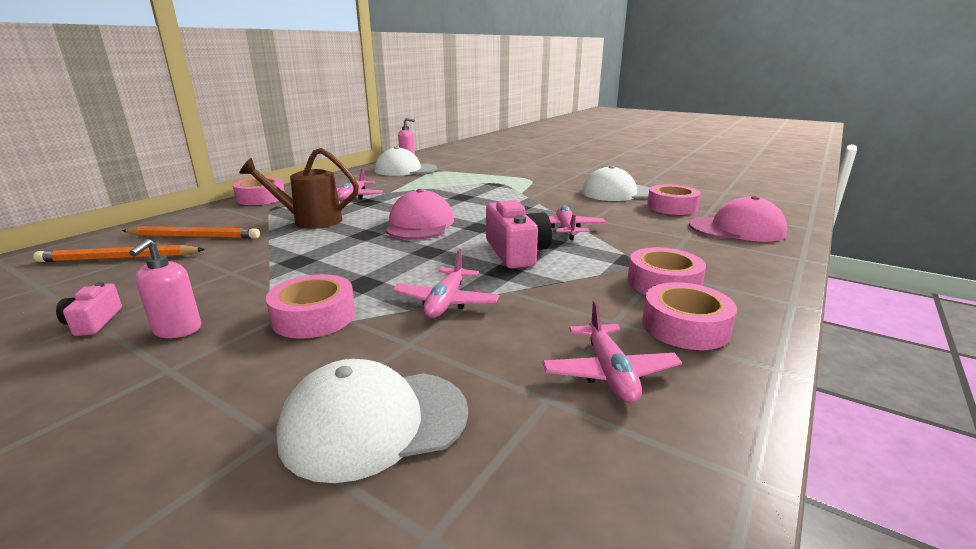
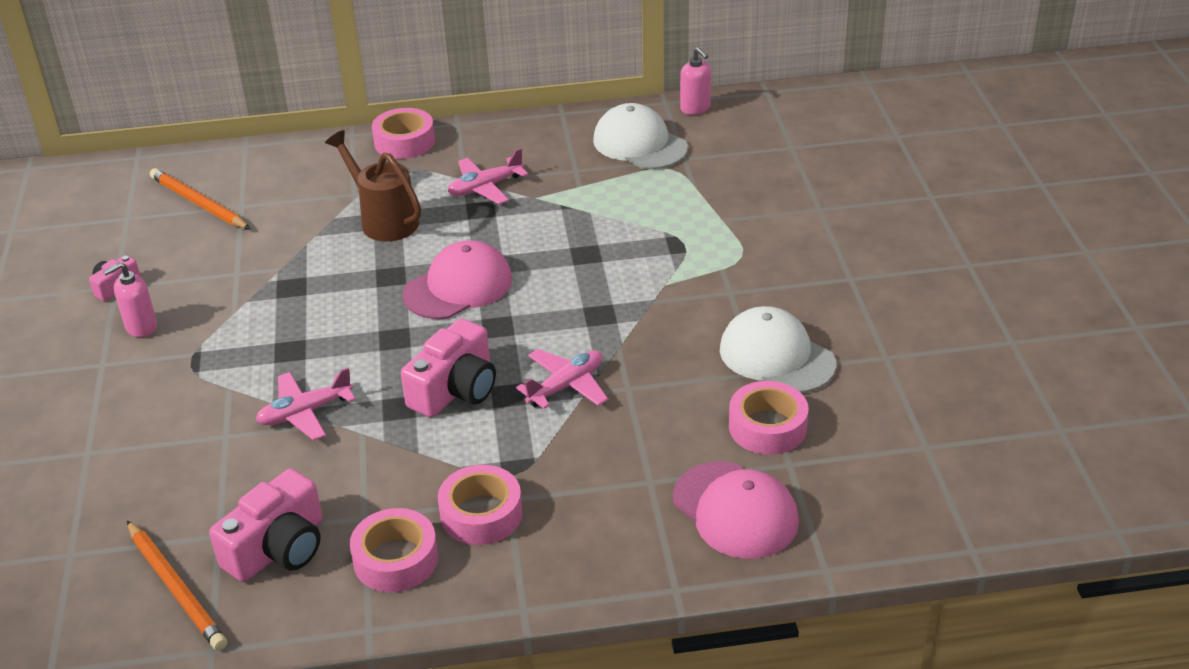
camera: 50 degrees right, 15 degrees up
orange pencil [122,226,260,239] -> orange pencil moved to [127,521,227,651]
pink tape [266,274,355,339] -> none
white cap [276,359,468,483] -> none
pink plane [542,300,682,403] -> pink camera [209,468,323,582]

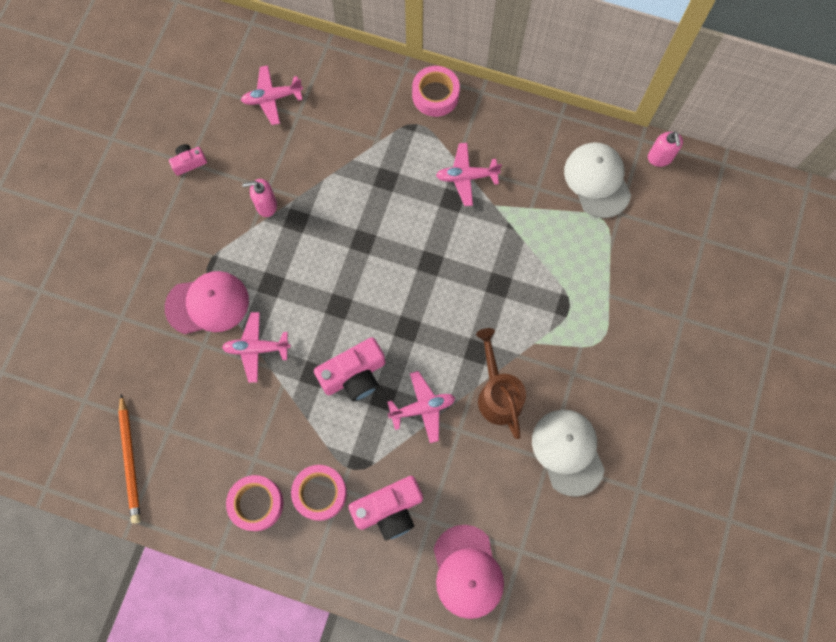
camera: 25 degrees right, 35 degrees up
pink soap dispenser [103,262,157,337] -> pink soap dispenser moved to [242,179,277,217]
orange pencil [150,168,250,229] -> pink plane [241,65,303,125]
pink camera [209,468,323,582] -> pink camera moved to [348,476,423,540]
brown watering can [325,130,421,241] -> brown watering can moved to [476,328,526,439]
pink cap [402,240,512,319] -> pink cap moved to [165,271,249,334]
pink tape [729,381,809,455] -> none

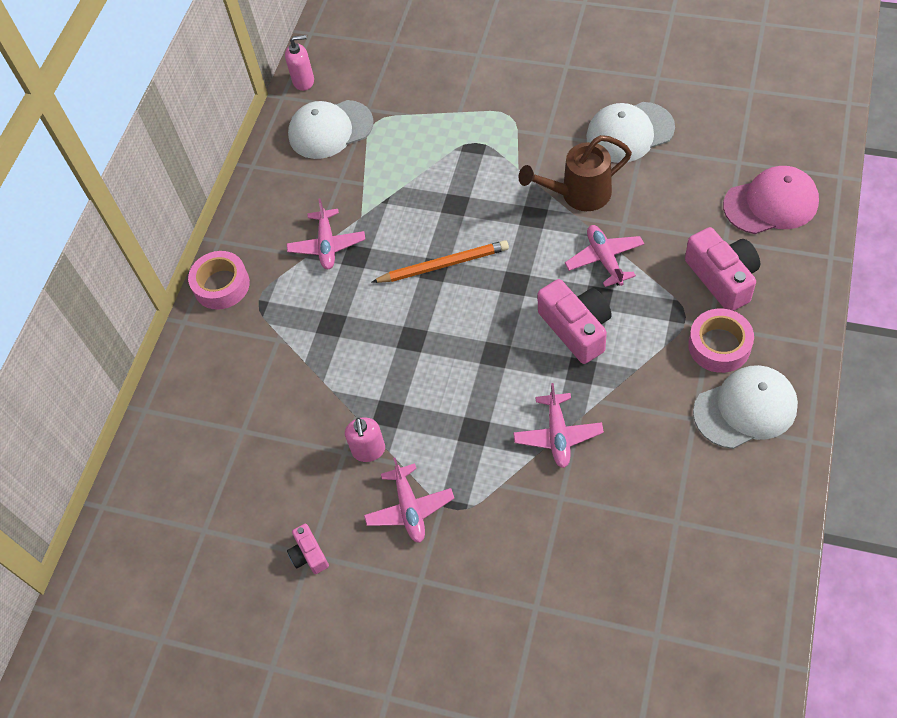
camera: 85 degrees left, 15 degrees down
orange pencil [118,394,141,524] -> orange pencil moved to [372,240,509,283]
pink cap [165,271,249,334] -> none
pink tape [226,475,284,531] -> white cap [693,365,798,449]
pink plane [241,65,303,125] -> pink plane moved to [364,458,455,543]

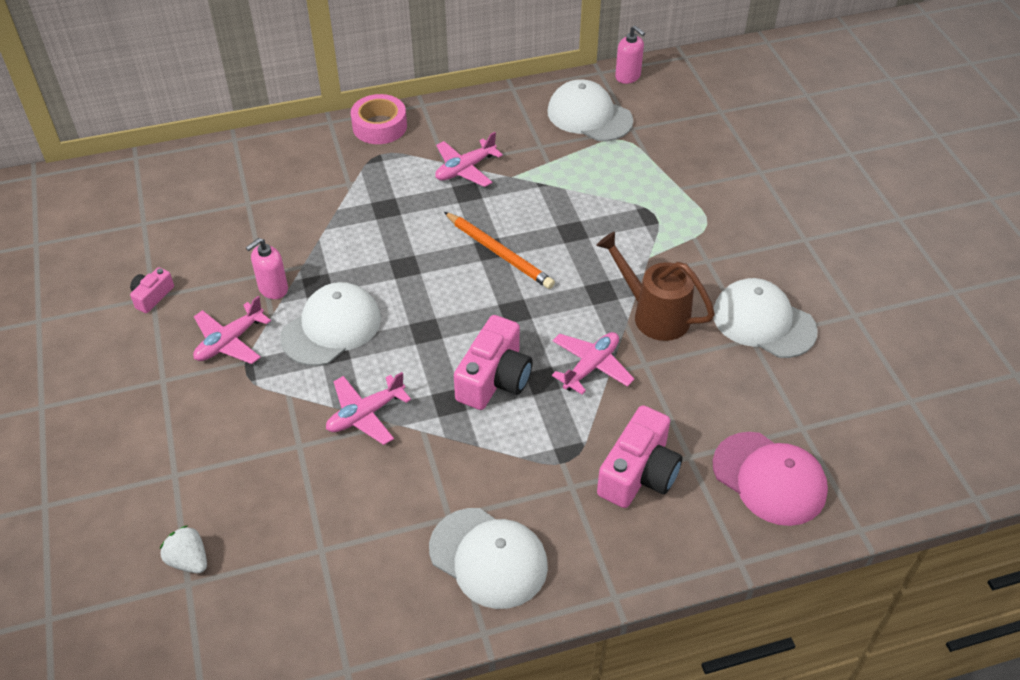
camera: 50 degrees right, 10 degrees down
pink tape [688,309,754,373] -> none
none -> white strawberry [160,525,207,573]
none -> white cap [280,282,381,366]

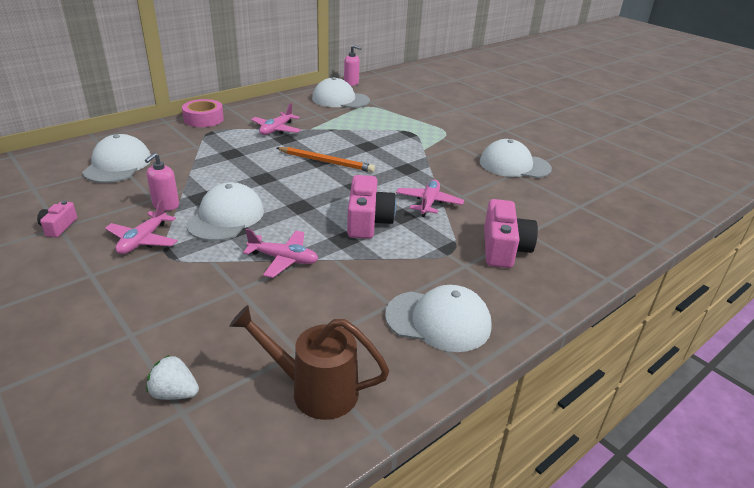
camera: 25 degrees left, 15 degrees down
pink plane [326,372,411,445] -> pink plane turned 105 degrees counterclockwise [243,229,318,278]
brown watering can [596,232,715,341] -> brown watering can moved to [229,305,389,420]
pink cap [713,432,828,526] -> none
none -> white cap [82,134,151,183]

